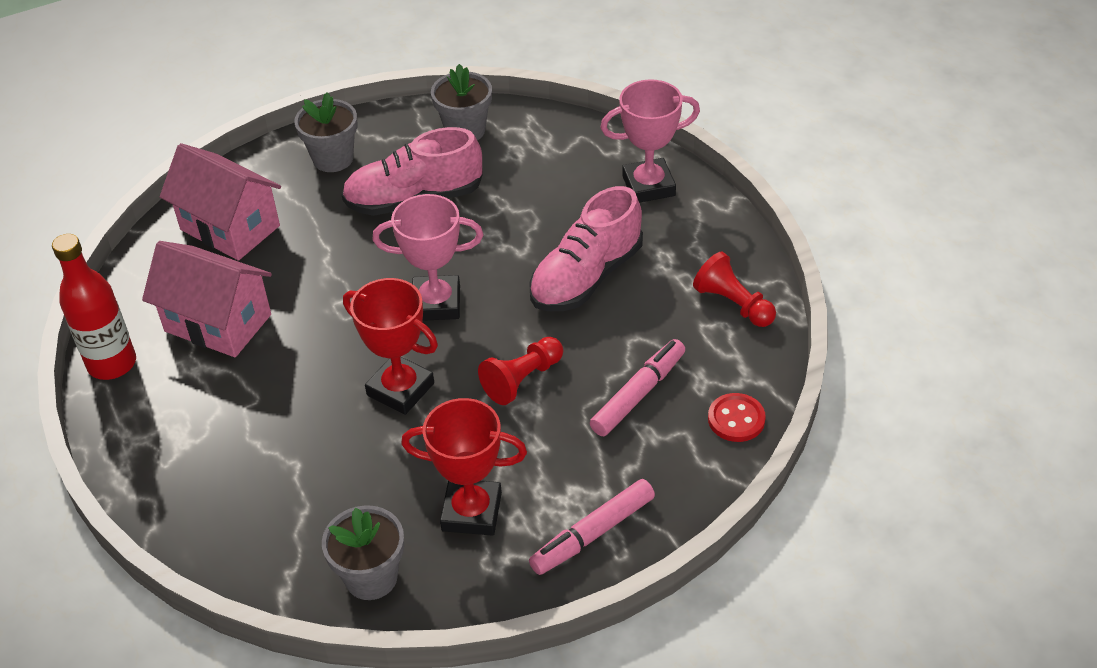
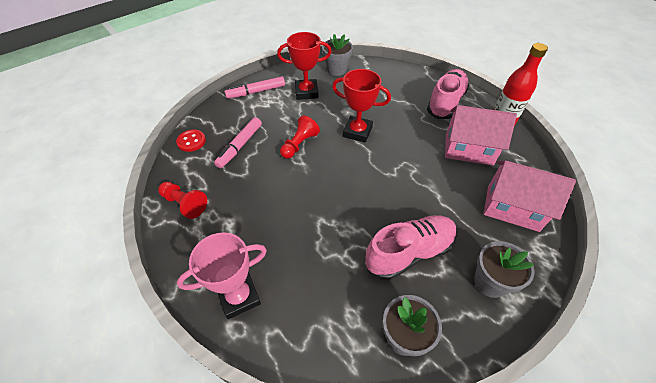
camera: 165 degrees right, 5 degrees up
pink trophy [373,194,483,321] -> none
pink shoe [529,186,643,311] -> pink shoe moved to [427,69,469,119]
pink marker [529,479,655,575] -> pink marker turned 150 degrees counterclockwise [224,76,285,99]

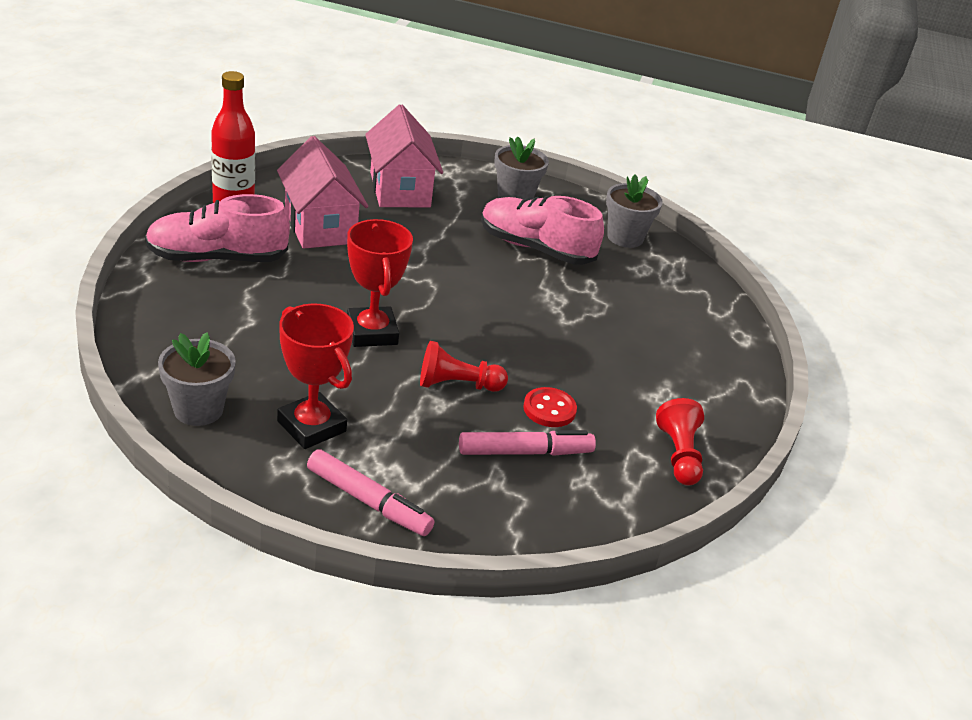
camera: 130 degrees left, 15 degrees down
red button [176,129,206,152] -> red button moved to [523,387,577,427]
pink trophy [177,232,267,319] -> none

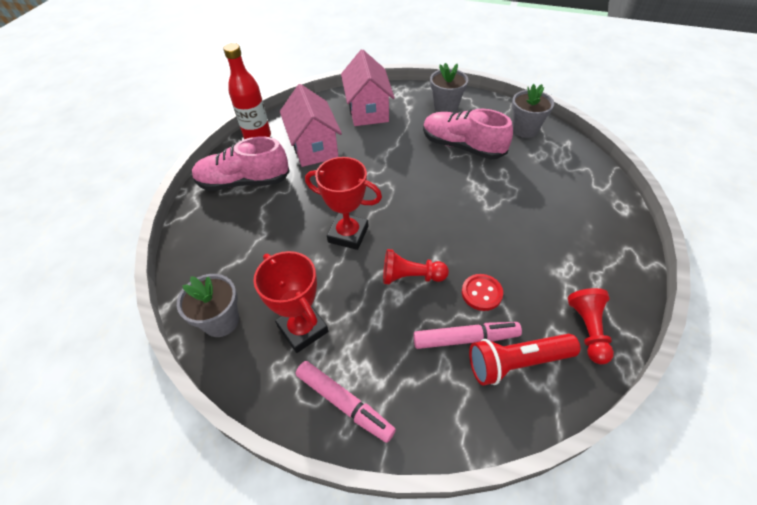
camera: 10 degrees right, 15 degrees up
red trophy [347,219,413,347] -> red trophy turned 60 degrees counterclockwise [305,157,382,250]
none -> red flashlight [469,334,580,386]

